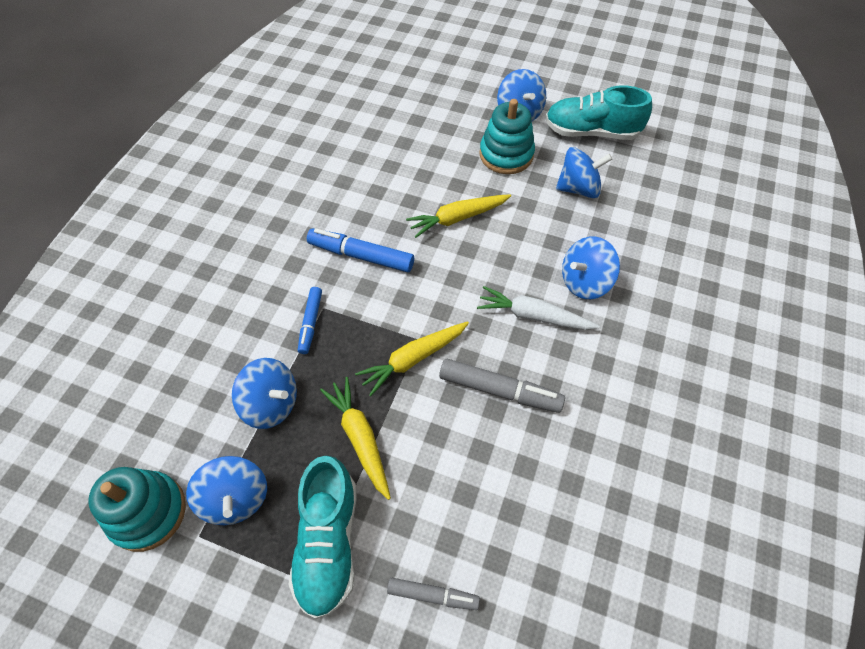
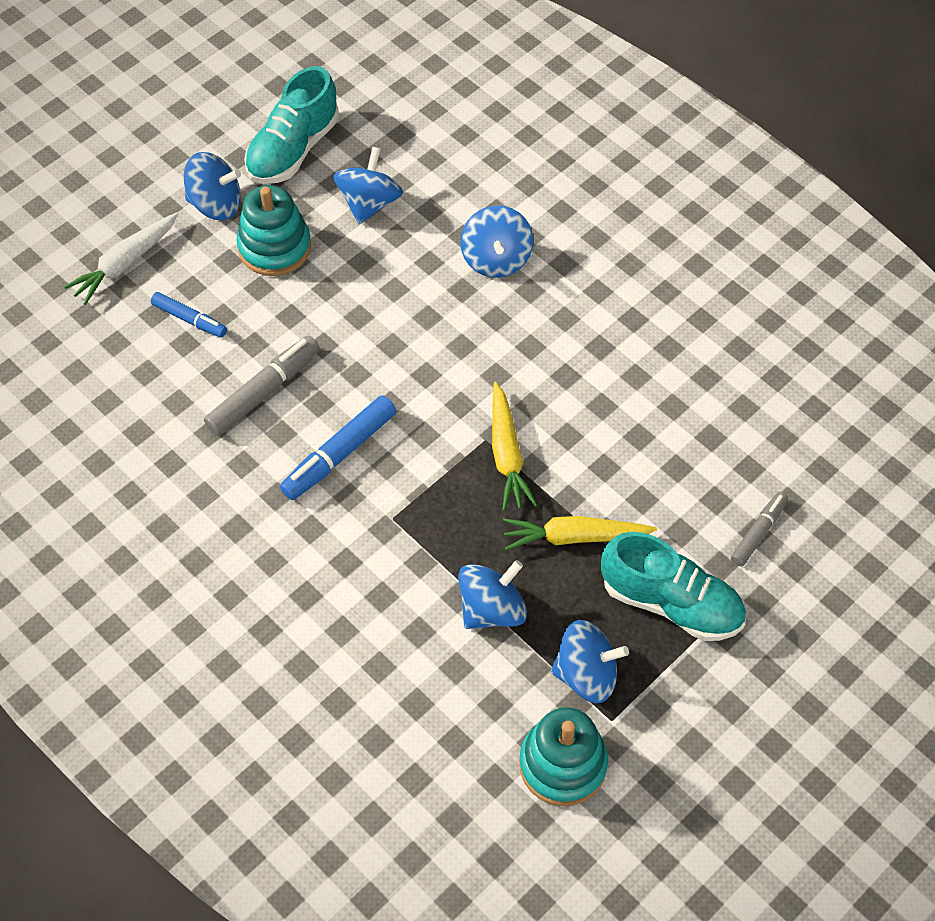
camera: 65 degrees left, 0 degrees up
blue marker [298,287,322,354] -> blue marker moved to [151,292,227,338]
yellow carrot [406,194,511,238] -> none
grey marker [439,359,565,413] -> grey marker moved to [204,335,320,436]
white carrot [477,286,600,330] -> white carrot moved to [64,212,178,305]

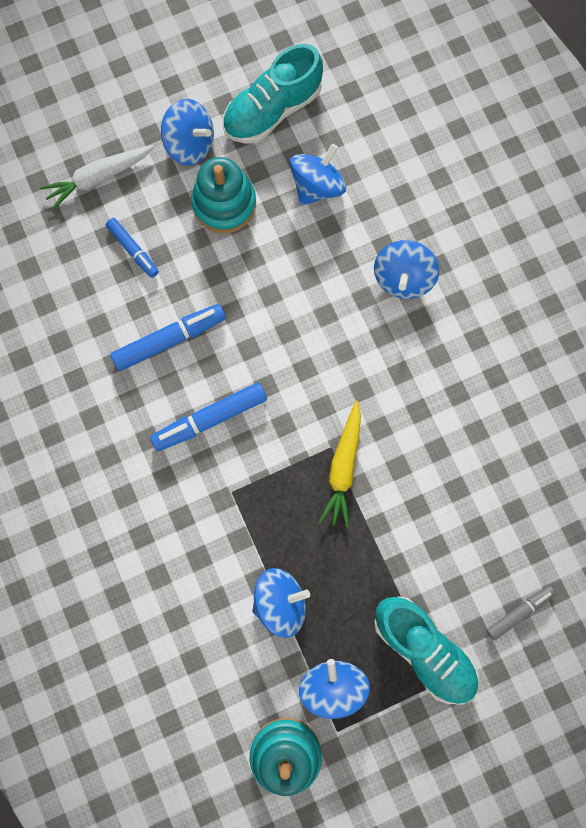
camera: 20 degrees right, 20 degrees up
grey marker [204,335,320,436] -> blue marker [111,304,226,371]
yellow carrot [503,516,657,550] -> none
blue spinning top [551,620,629,703] -> blue spinning top turned 120 degrees counterclockwise [299,659,370,719]

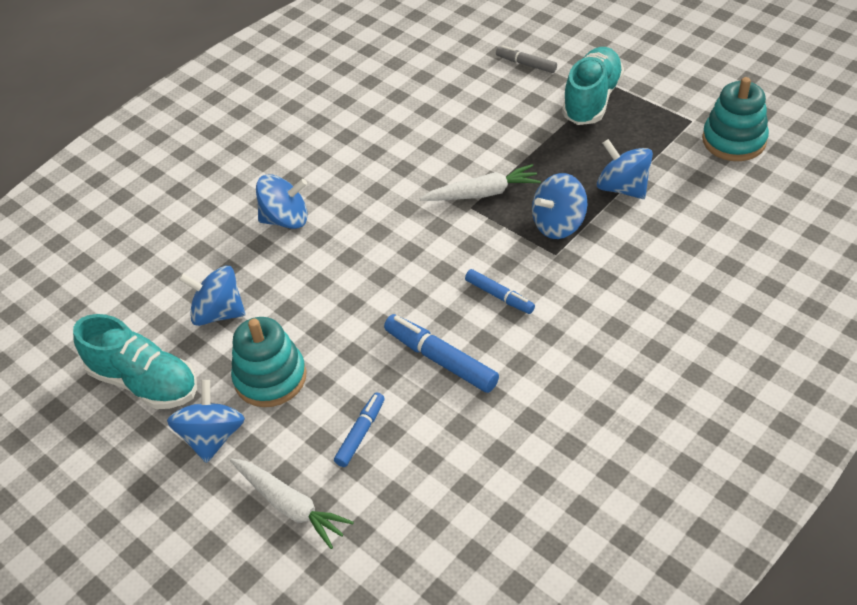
camera: 110 degrees left, 30 degrees down
blue marker [150,382,267,451] -> blue marker [465,269,535,314], size x0.62
blue spinning top [299,659,370,719] -> blue spinning top moved to [532,173,587,239]
yellow carrot [319,401,361,528] -> white carrot [420,164,541,201]

